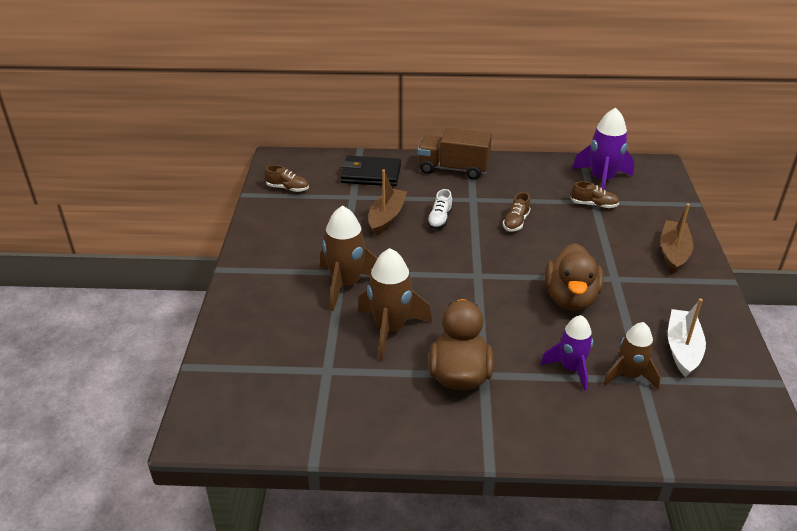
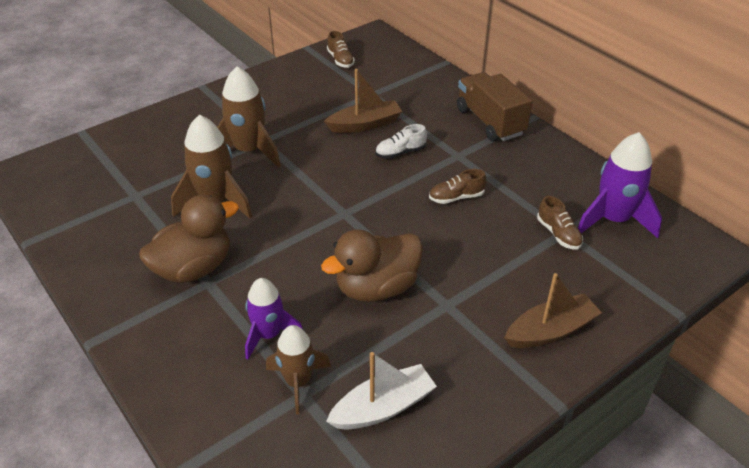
camera: 50 degrees right, 5 degrees up
black wallet [340,155,401,186] -> none

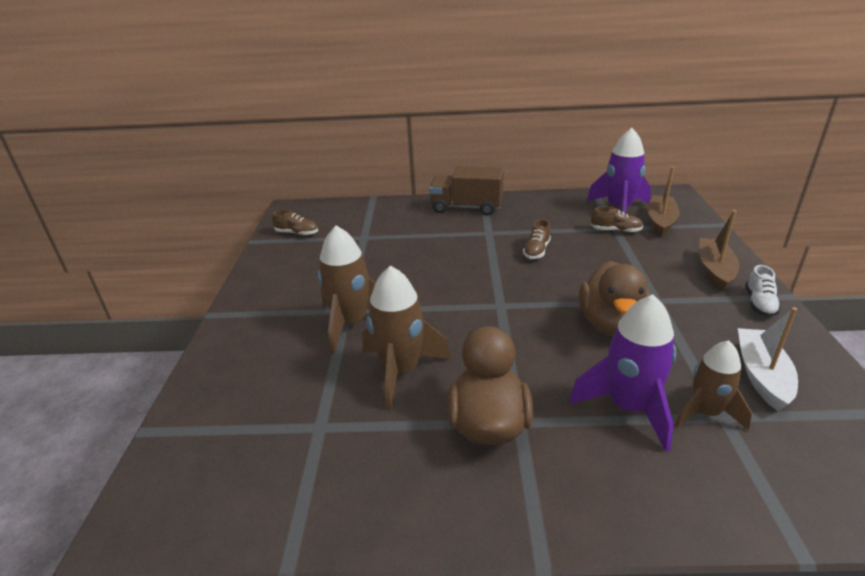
camera: 50 degrees left, 10 degrees down
purple rocket [245,278,303,360] -> purple rocket [569,295,676,452], size x1.50
brown boat [324,69,403,133] -> brown boat moved to [647,167,680,237]
white shoe [375,124,427,159] -> white shoe moved to [745,265,781,317]

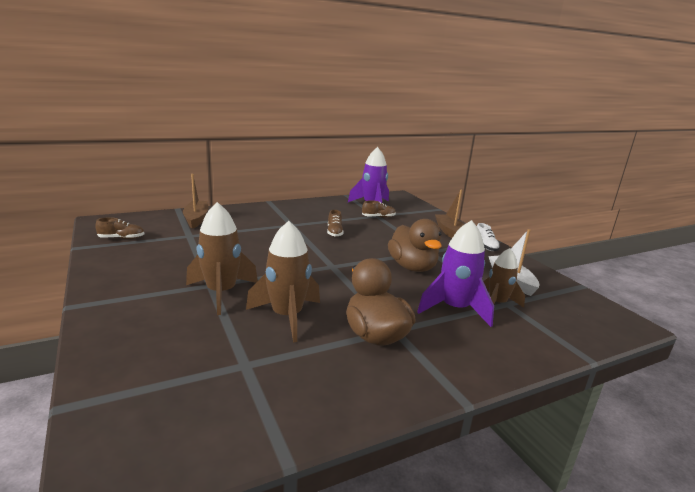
camera: 30 degrees left, 10 degrees down
brown truck [429,166,504,215] -> none
brown boat [647,167,680,237] -> brown boat moved to [183,174,208,229]

